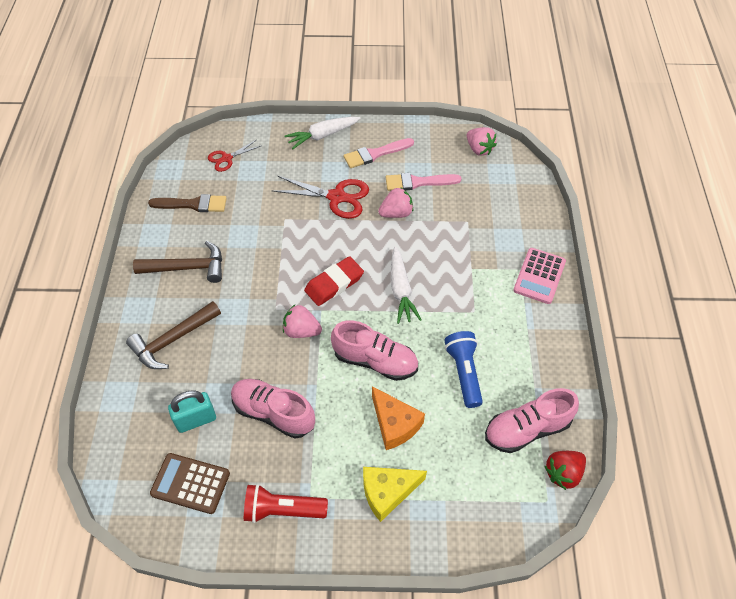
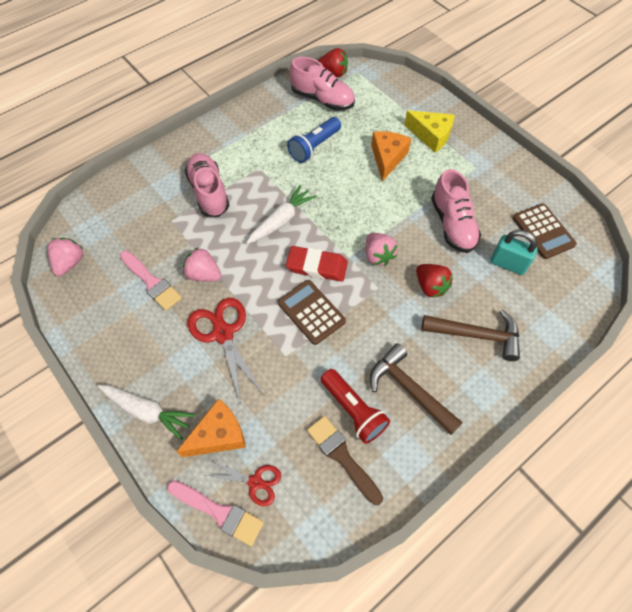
camera: 130 degrees left, 5 degrees up
red flashlight [244,484,328,523] -> red flashlight moved to [321,369,390,444]
pink shoe [331,320,418,381] -> pink shoe moved to [185,153,229,217]
pink brush [344,138,414,168] -> pink brush moved to [167,480,264,546]
pink calculator [513,248,566,304] -> none
none -> orange cheese [176,398,246,457]
none -> brown calculator [278,280,346,345]
none -> red strawberry [416,264,453,298]

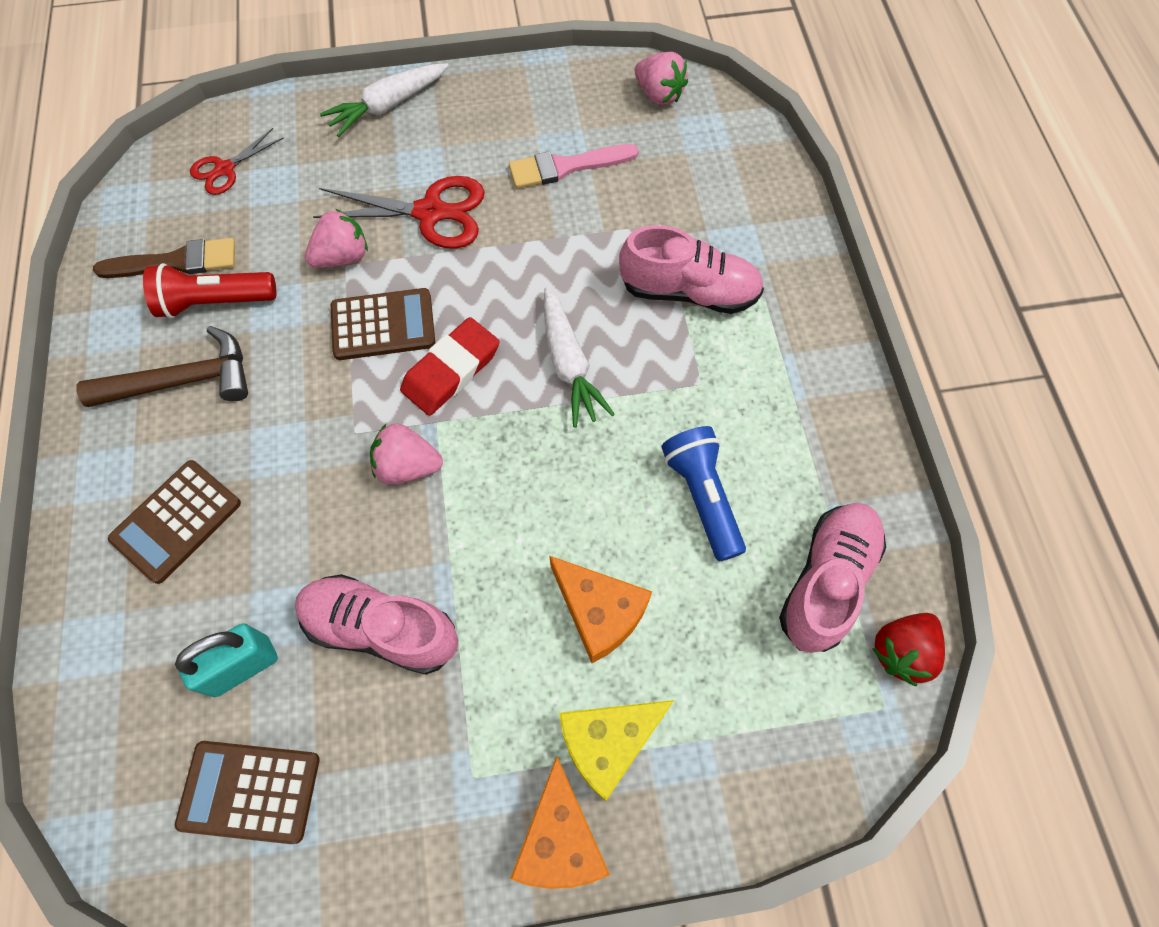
camera: 120 degrees right, 5 degrees up
pink brush [167,480,264,546] -> none
orange cheese [176,398,246,457] -> orange cheese moved to [510,756,610,889]
pink strawberry [183,248,221,281] -> pink strawberry moved to [305,209,368,268]
pink shoe [289,57,355,111] -> pink shoe turned 150 degrees clockwise [779,503,886,653]
red strawberry [416,264,453,298] -> none
brown hammer [422,309,520,361] -> brown calculator [108,460,241,584]

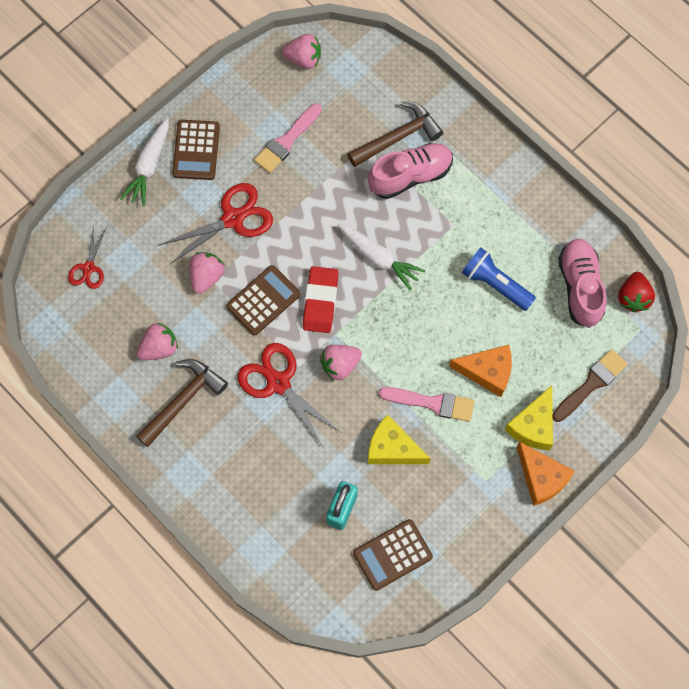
camera: 35 degrees left, 5 degrees up
brown brush [93,238,235,278] -> brown brush moved to [553,349,628,422]
brown calculator [108,460,241,584] -> brown calculator moved to [172,120,220,180]
red flashlight [143,263,277,319] -> pink strawberry [136,323,178,360]
pink shoe [295,574,458,675] -> yellow cheese [368,414,430,464]
none -> red scissors [238,343,342,448]
none -> brown hammer [347,101,443,167]
none -> pink brush [379,387,474,422]

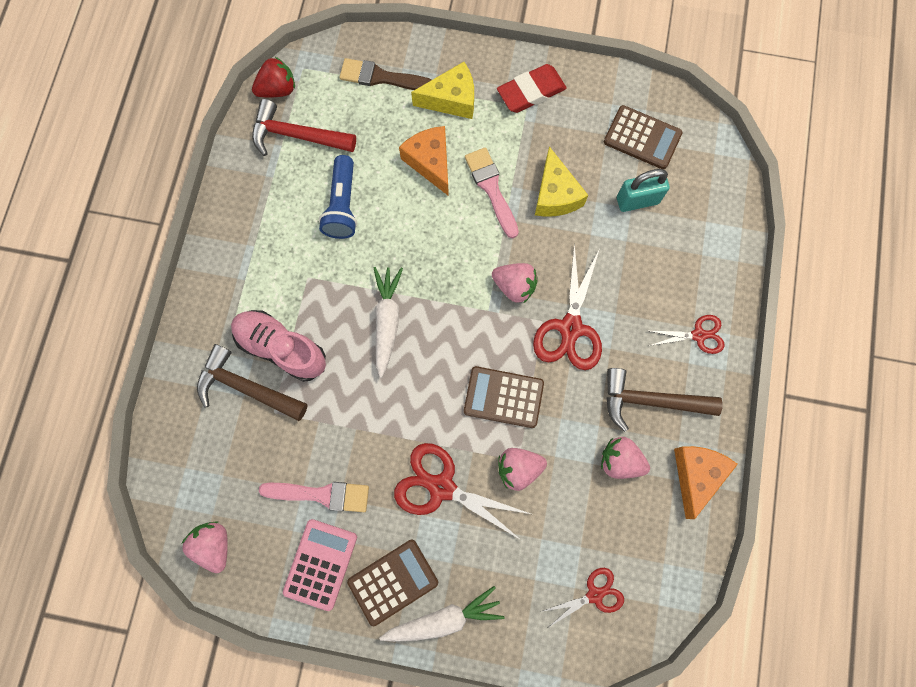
camera: 125 degrees left, 5 degrees up
red eraser [303,266,338,333] -> red eraser moved to [497,64,567,113]
orange cheese [517,442,575,506] -> orange cheese moved to [674,446,738,519]
pink shoe [558,239,607,328] -> red hammer [252,99,356,156]
none -> pink calculator [283,519,357,611]
none -> red scissors [649,315,725,354]

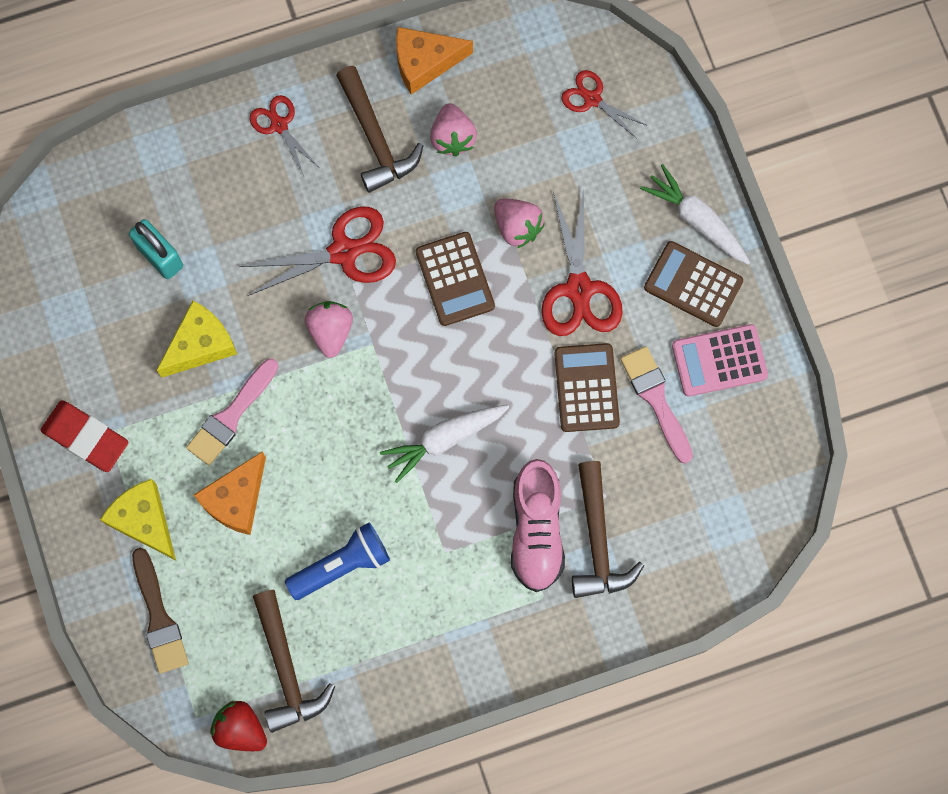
camera: 120 degrees left, 0 degrees up
pink strawberry [182,521,228,573] -> none
red hammer [252,99,356,156] -> brown hammer [253,590,335,733]
brown calculator [604,105,683,169] -> brown calculator moved to [554,343,620,432]

